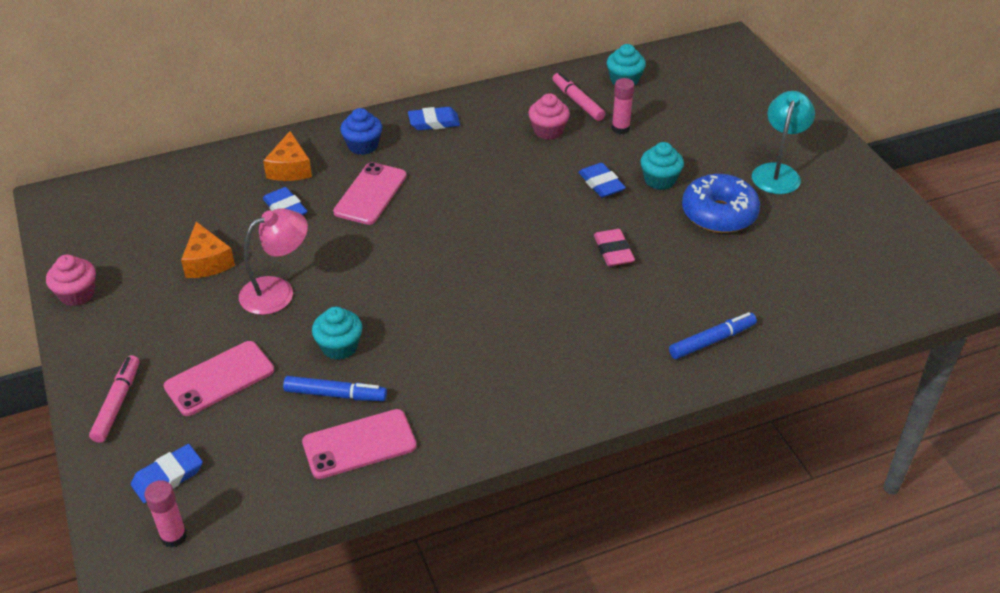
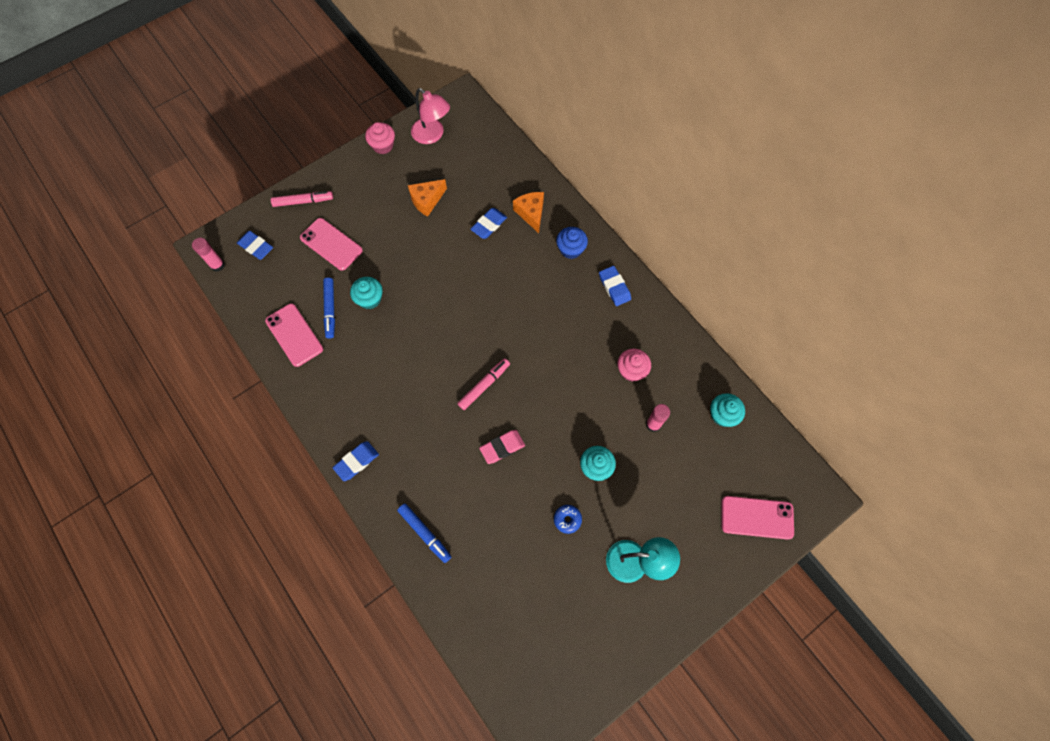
camera: 75 degrees right, 25 degrees up
pink lamp [239,208,308,315] -> pink lamp moved to [411,88,450,144]
orange cheese [263,131,312,181] -> orange cheese turned 90 degrees clockwise [513,192,544,233]
pink phone [333,162,407,225] -> pink phone moved to [721,496,794,540]
pink marker [552,72,605,121] -> pink marker moved to [457,358,510,410]
blue eraser [578,163,626,198] -> blue eraser moved to [333,441,379,481]
blue donut [682,174,760,233] -> blue donut [554,505,582,534], size x0.46

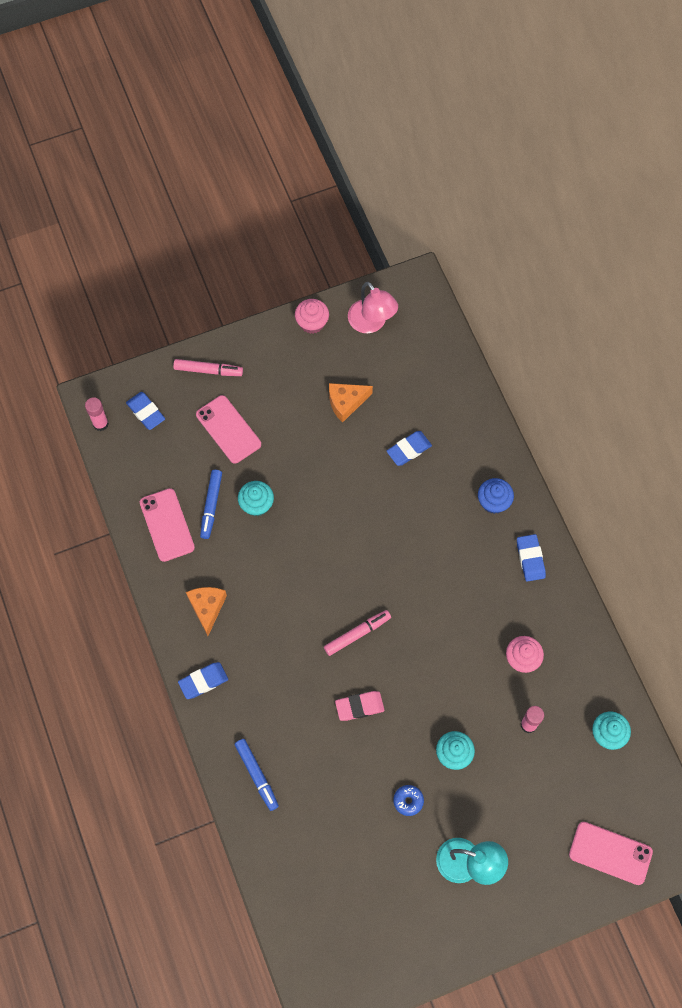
camera: 15 degrees right, 0 degrees up
orange cheese [513,192,544,233] -> orange cheese moved to [186,587,227,636]

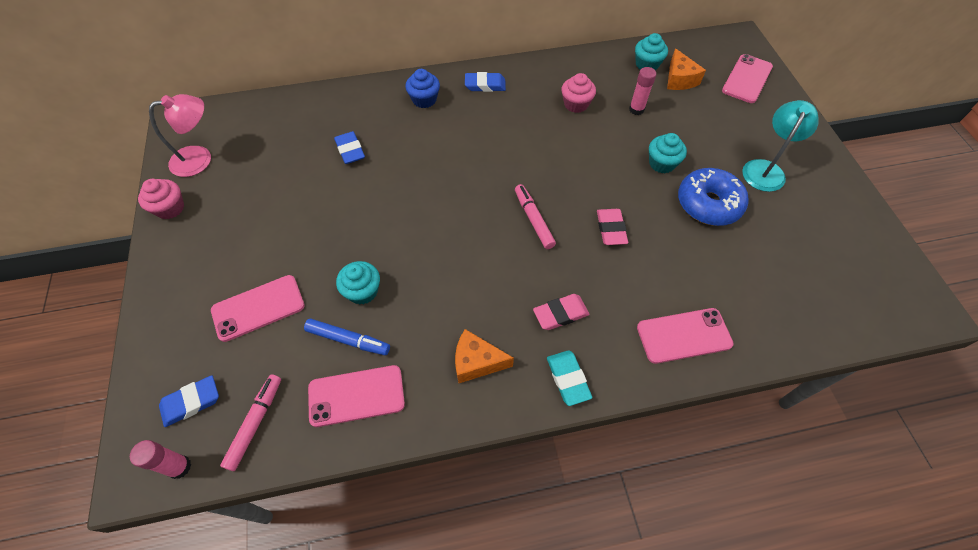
camera: 80 degrees left, 10 degrees down
pink marker [173,359,243,376] -> pink marker moved to [220,374,281,471]
blue eraser [178,662,228,699] -> turquoise eraser [547,350,592,406]
blue marker [235,739,279,811] -> pink phone [637,308,734,364]
orange cheese [329,383,373,423] -> orange cheese moved to [667,48,706,90]
blue donut [393,785,424,816] -> blue donut [678,168,748,226], size x2.19
none -> pink eraser [533,294,590,330]

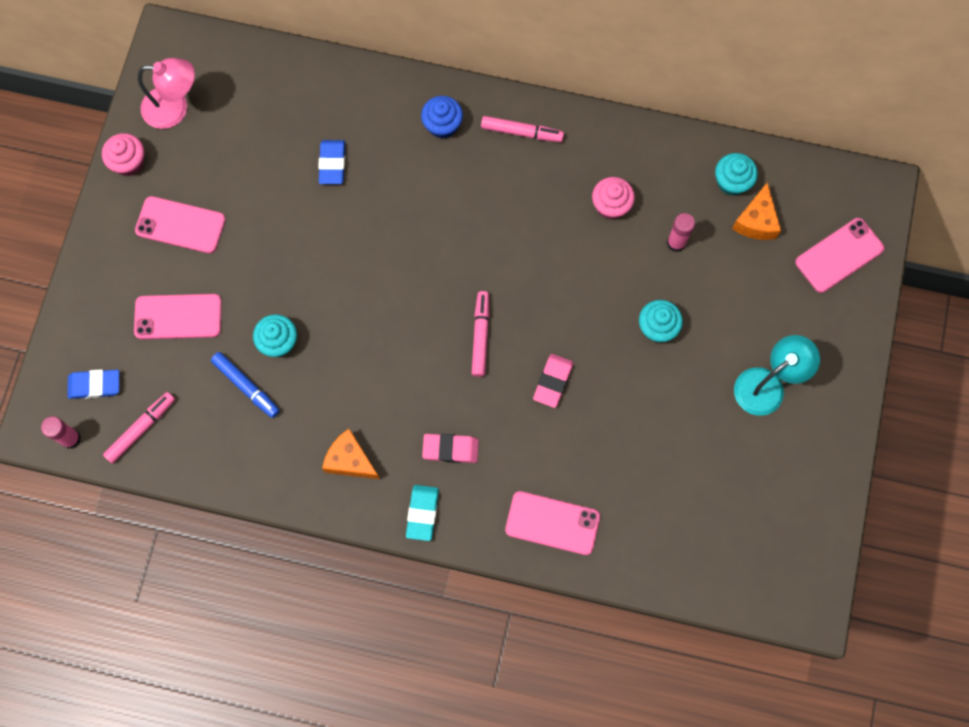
camera: 25 degrees right, 15 degrees up
pink phone [308,365,405,427] -> pink phone moved to [135,196,226,254]
blue eraser [465,72,506,92] -> pink marker [481,116,564,142]
blue donut [678,168,748,226] -> none

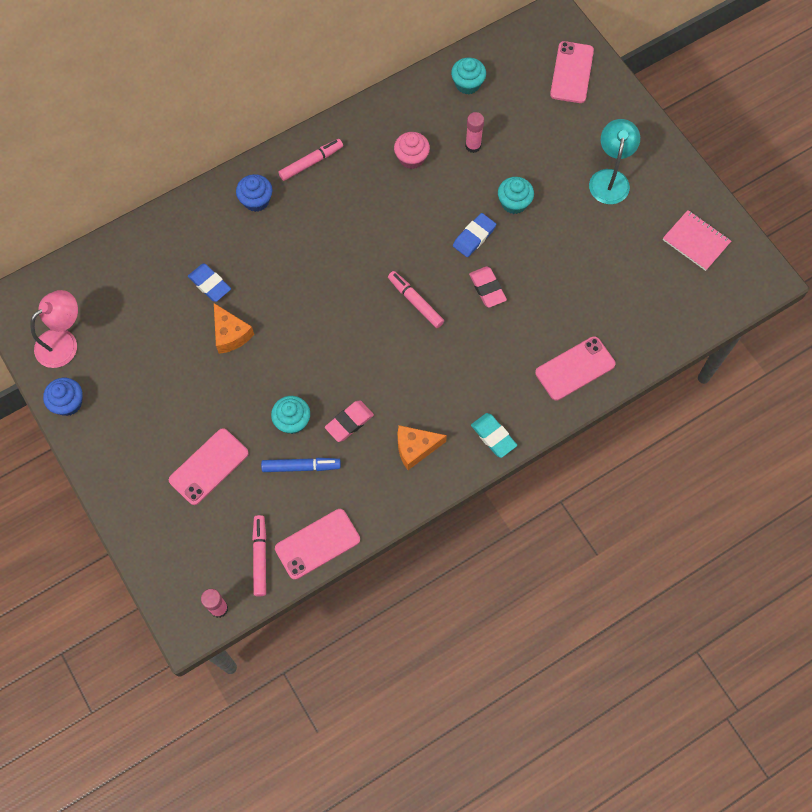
camera: 45 degrees left, 5 degrees down
blue eraser [67,369,119,399] -> blue eraser moved to [453,213,496,257]
pink cupcake [102,133,144,176] -> blue cupcake [43,378,83,416]
pink phone [135,196,226,254] -> pink phone moved to [275,509,360,580]
pink eraser [422,434,479,463] -> pink eraser moved to [325,400,374,442]
orange cheese [732,182,781,240] -> orange cheese moved to [214,303,254,354]
none -> pink notebook [663,210,731,271]

